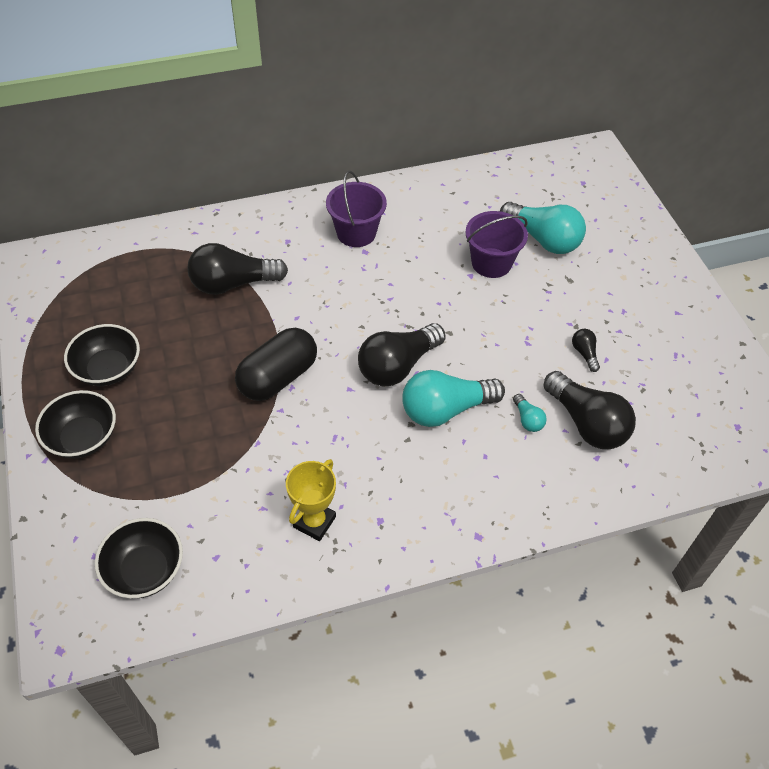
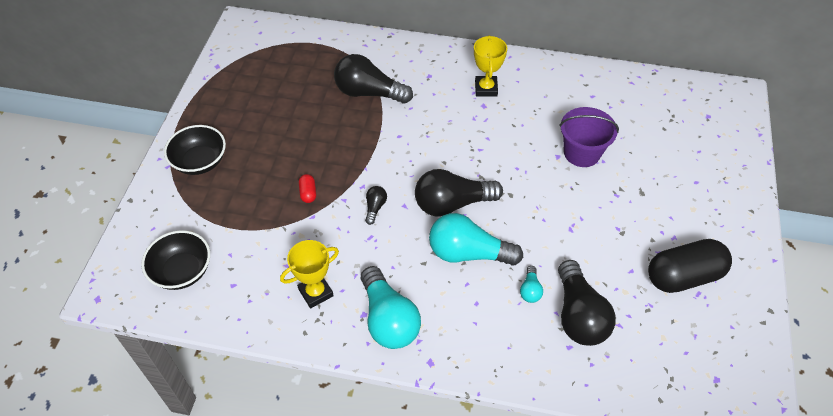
camera: 30 degrees right, 0 degrees up
black bowl [64,324,140,386] -> none
black capsule [235,328,317,401] -> black capsule moved to [648,239,732,293]
purple bucket [326,171,387,247] -> yellow trophy [474,35,507,97]
turquoise light bulb [500,202,586,254] -> turquoise light bulb moved to [361,266,421,349]
black light bulb [572,329,600,372] -> black light bulb moved to [365,186,387,225]
none -> red capsule [299,174,316,203]

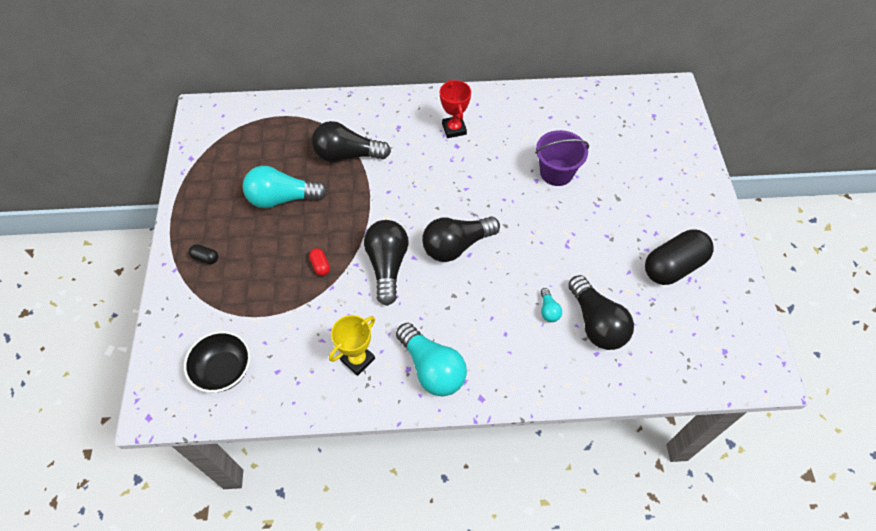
camera: 15 degrees left, 5 degrees up
black bowl [164,125,226,175] -> black capsule [189,244,218,264]
black light bulb [365,186,387,225] -> black light bulb [364,220,409,306], size x2.22
turquoise light bulb [429,213,523,266] -> turquoise light bulb moved to [243,166,328,208]
yellow trophy [474,35,507,97] -> red trophy [440,80,471,138]

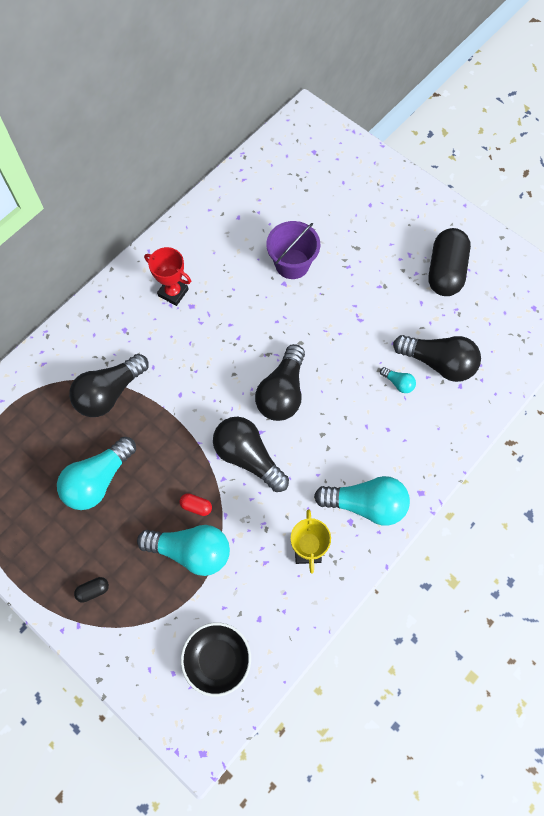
camera: 45 degrees left, 10 degrees up
none -> turquoise light bulb [137,525,230,576]

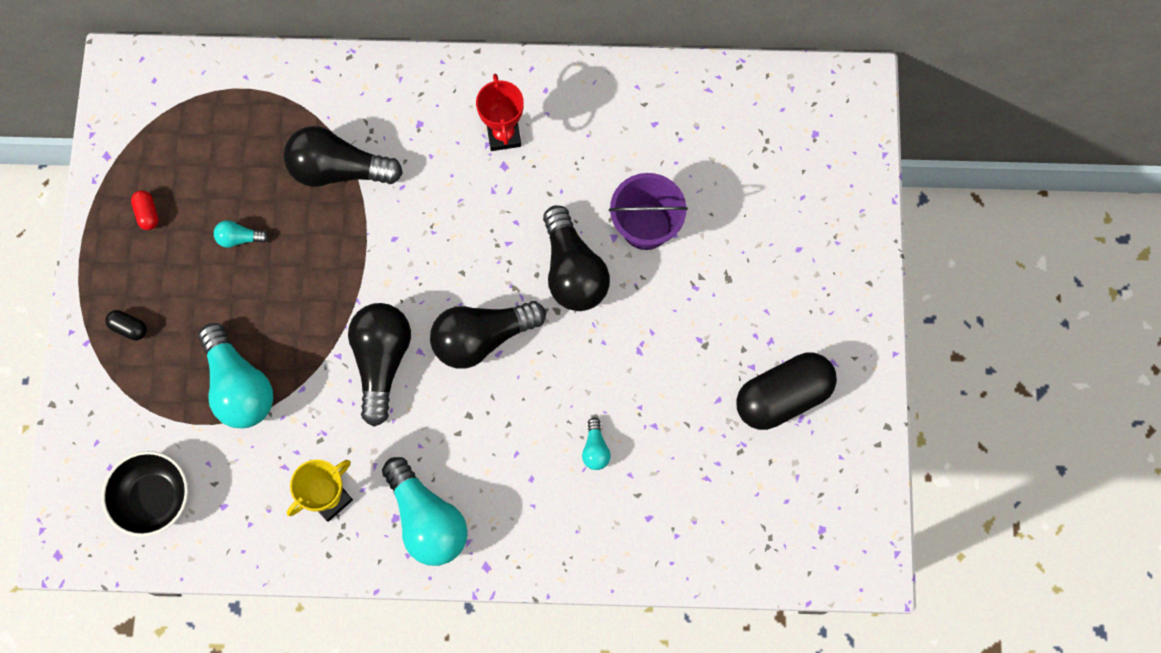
camera: 50 degrees right, 5 degrees up
turquoise light bulb [57,437,136,510] -> turquoise light bulb [214,220,269,248], size x0.45
red capsule [180,493,212,516] -> red capsule moved to [131,190,159,230]
black light bulb [393,335,481,382] -> black light bulb moved to [543,205,610,311]

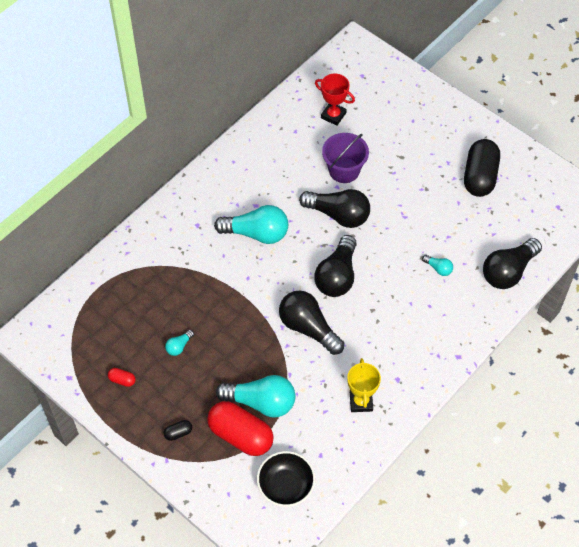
camera: 50 degrees left, 15 degrees down
black light bulb [284,126,403,187] -> black light bulb moved to [483,238,542,289]
turquoise light bulb [382,457,468,566] -> turquoise light bulb moved to [214,205,288,244]
red trophy [476,74,524,151] -> red trophy moved to [315,74,355,126]
none -> red capsule [207,401,274,456]

